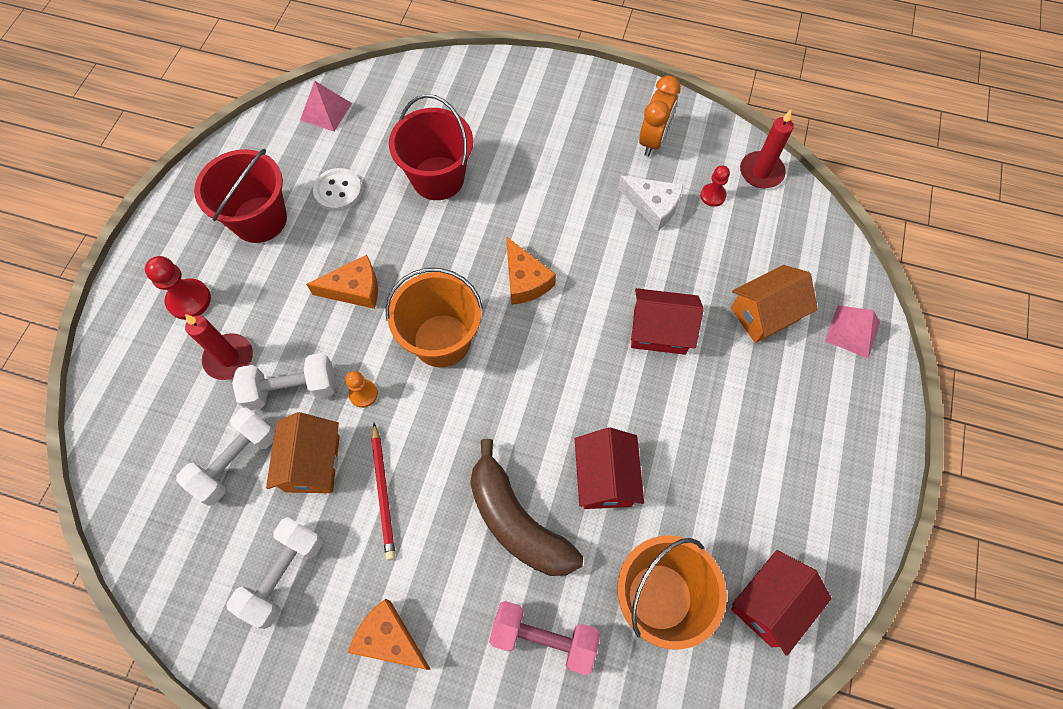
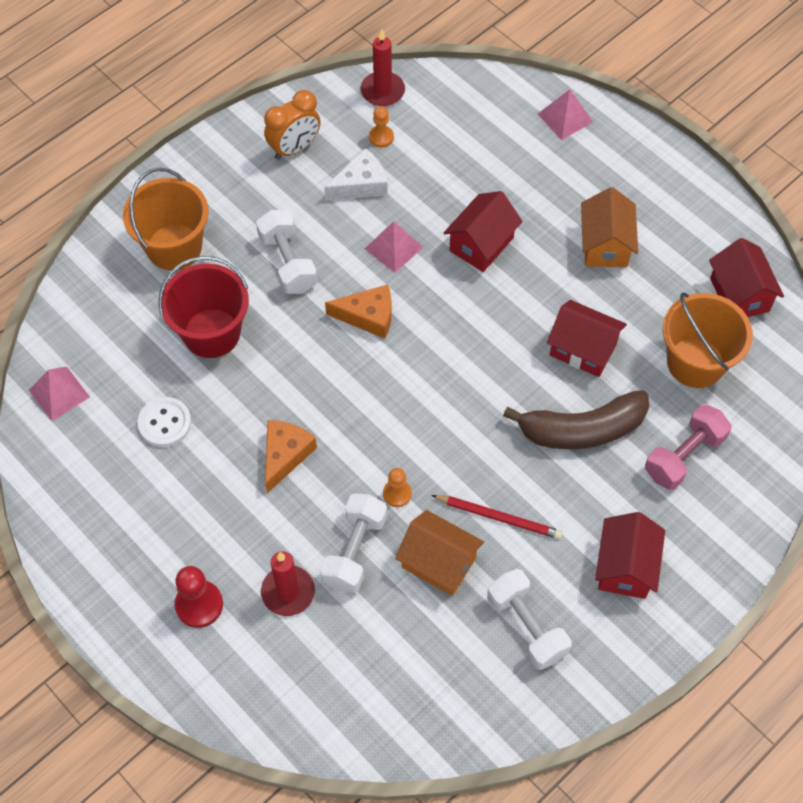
camera: 60 degrees left, 5 degrees down
white dumbbell [176,407,275,506] -> white dumbbell moved to [256,210,317,294]
red bucket [194,149,287,243] -> none
orange cheese [348,599,431,670] -> red house [595,512,665,599]
orange bucket [385,268,483,367] -> orange bucket moved to [123,168,209,270]
orange clock [639,75,681,156] -> orange clock turned 90 degrees clockwise [264,90,320,160]
red pawn [700,166,730,207] -> orange pawn [369,106,394,148]
orange house [731,265,818,343] -> orange house moved to [581,187,638,267]
none -> pink pyramid [365,221,423,273]

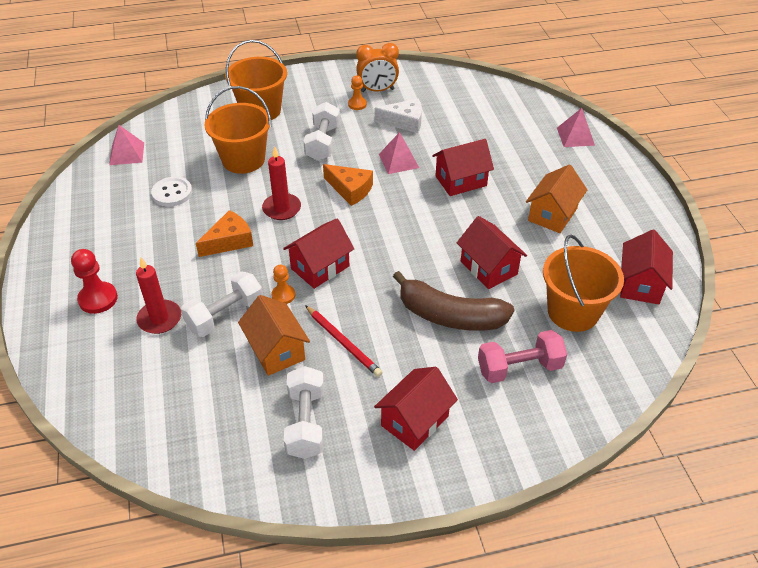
camera: 30 degrees right, 15 degrees down
red bucket [158,256,249,358] -> orange bucket [205,86,271,174]
red candle [361,29,405,106] -> red candle moved to [262,146,301,220]
orange pawn [369,106,394,148] -> orange pawn moved to [348,75,367,110]
none -> red house [283,218,354,289]

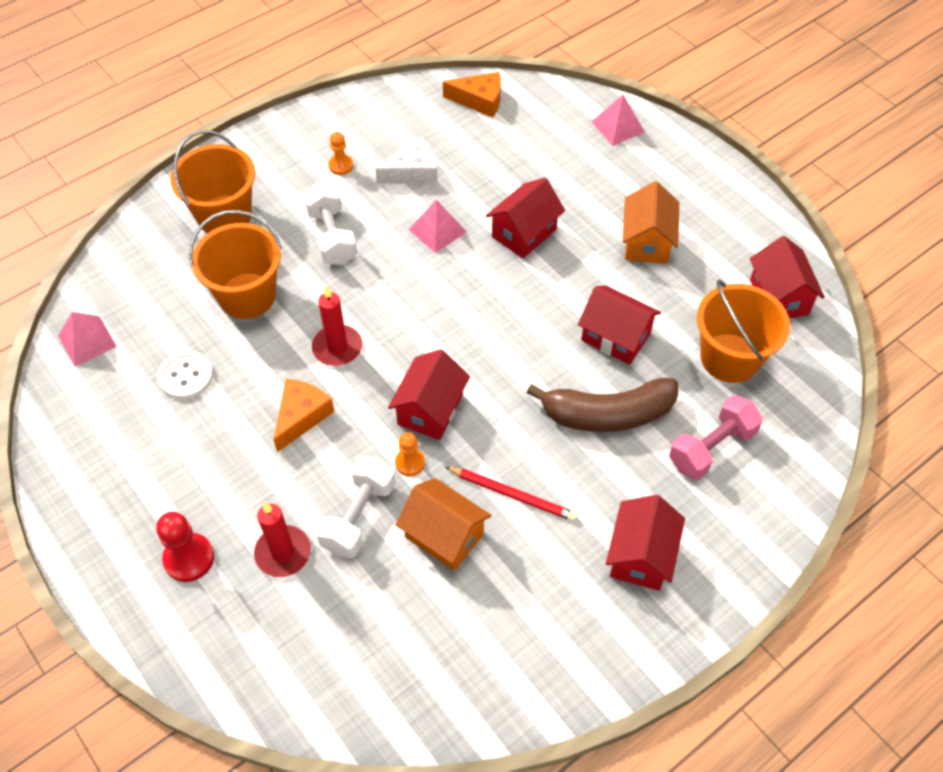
camera: 25 degrees left, 10 degrees up
white dumbbell [284,366,324,459] -> none
orange cheese [323,164,373,206] -> orange cheese moved to [443,72,501,118]
orange clock [356,43,399,92] -> none

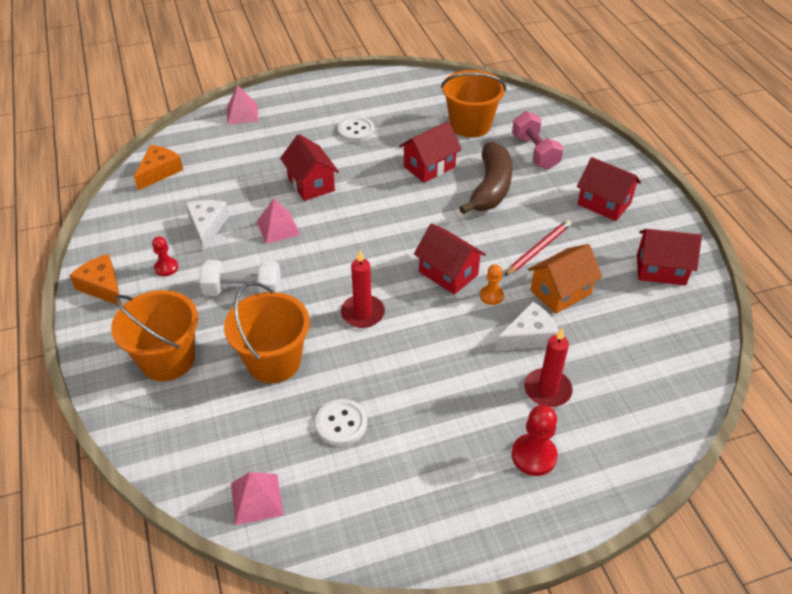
camera: 70 degrees left, 10 degrees down
orange cheese [273,379,334,452] -> orange cheese moved to [69,254,121,305]
white dumbbell [316,456,396,558] -> white cheese [496,302,559,351]
orange pawn [328,132,353,175] -> red pawn [152,236,178,276]
orange house [622,181,679,264] -> white button [338,117,375,142]
red house [750,236,825,318] -> red house moved to [637,229,702,286]

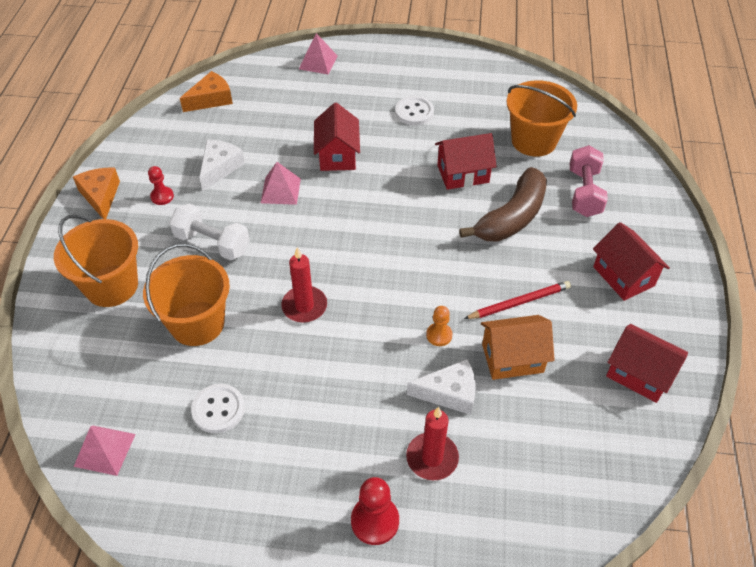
camera: 25 degrees right, 5 degrees up
red house [414,223,486,295] -> none

